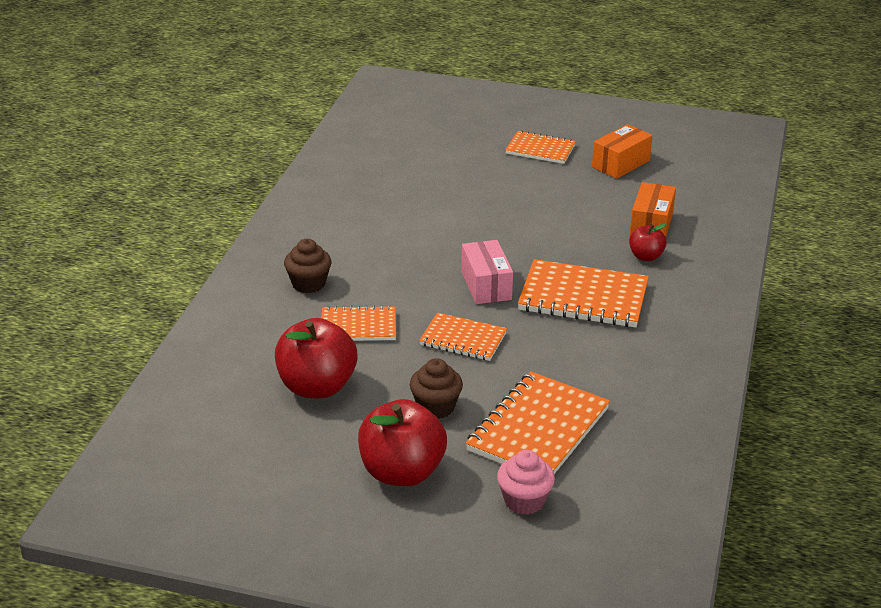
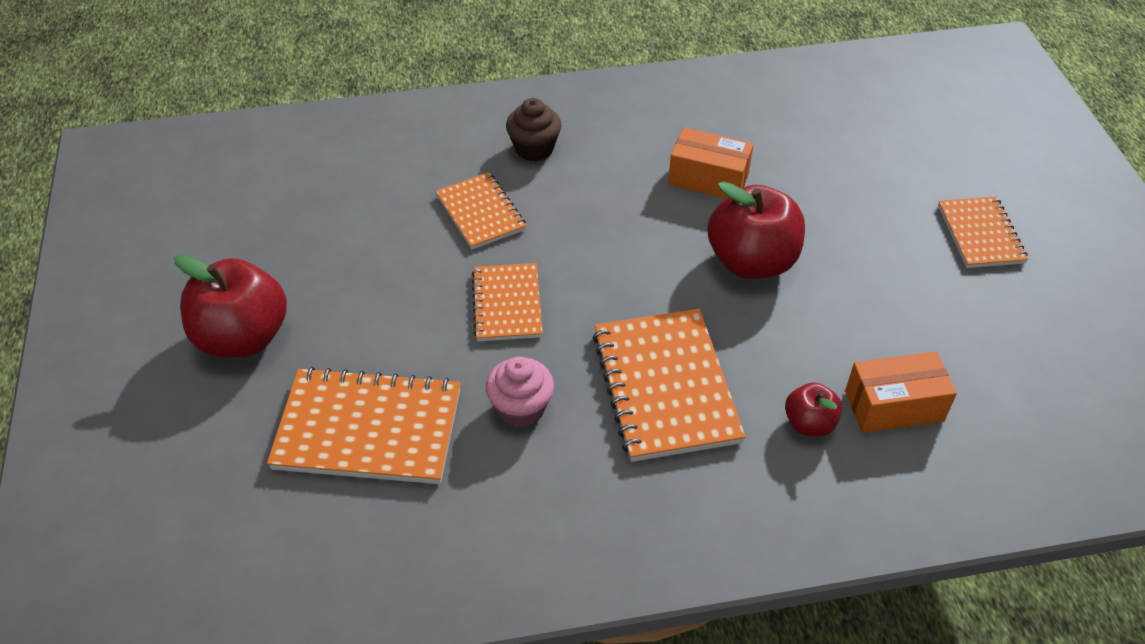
camera: 65 degrees right, 15 degrees up
red apple [275,318,358,398] -> red apple moved to [708,182,805,279]
brown cupcake [410,358,463,419] -> none
pink box [461,240,513,304] -> none
pink cupcake [497,450,555,515] -> pink cupcake moved to [486,357,554,428]
orange box [592,124,653,179] -> orange box moved to [668,127,754,199]

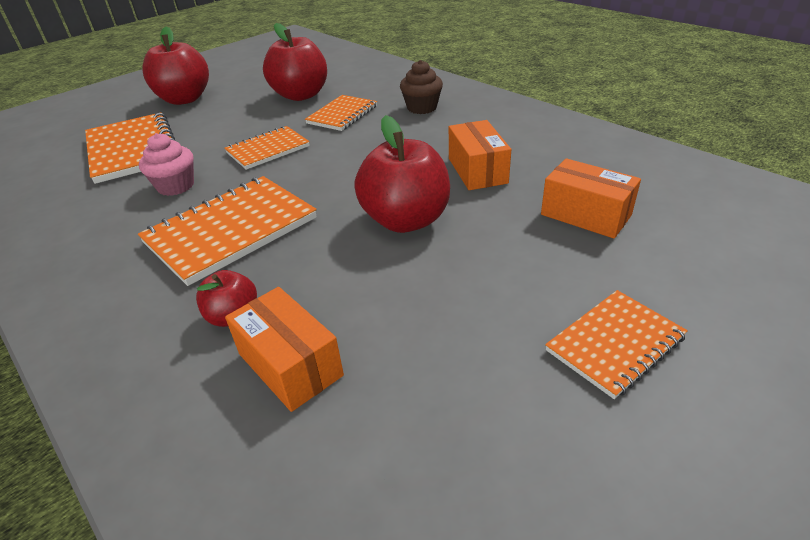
camera: 60 degrees right, 10 degrees down
none -> red apple [263,23,327,101]
none -> orange box [541,158,641,239]

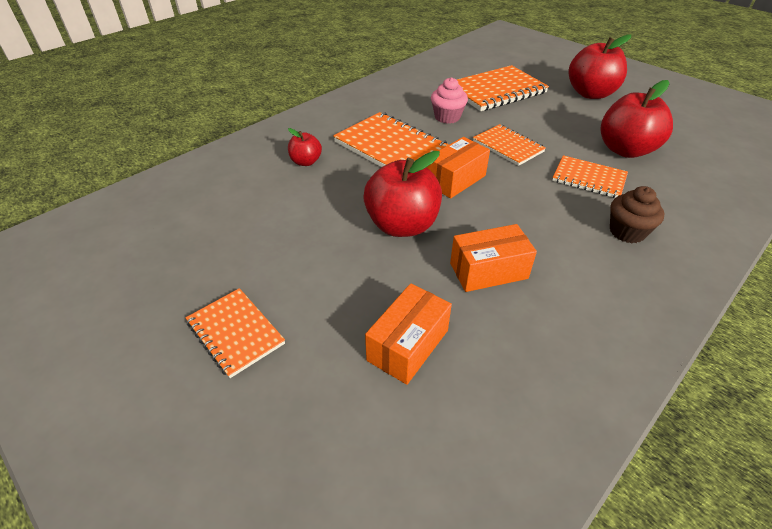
camera: 85 degrees right, 5 degrees up
orange box [225,287,344,412] -> orange box moved to [426,137,490,198]

